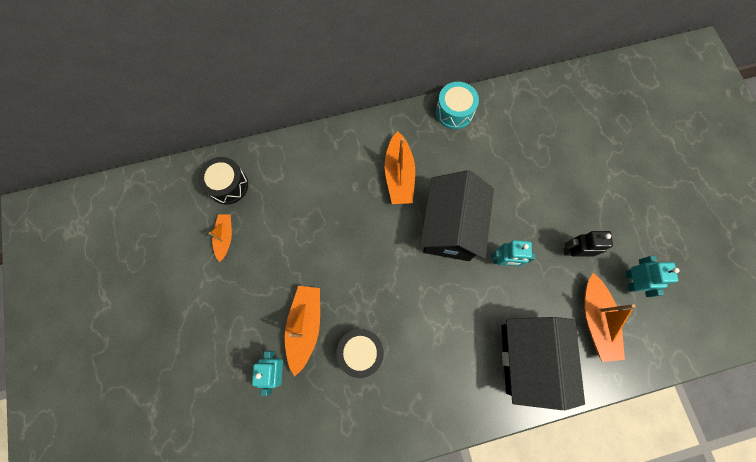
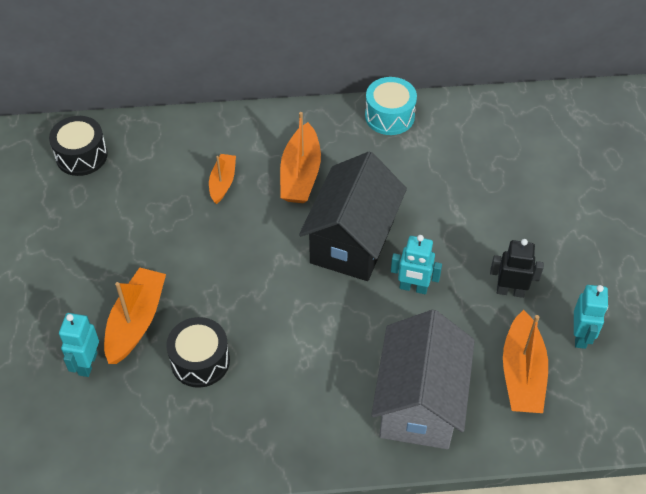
camera: 10 degrees right, 20 degrees down
orange boat [209,214,232,262] -> orange boat moved to [209,154,236,204]
black house [501,317,585,410] -> grey house [371,310,475,449]

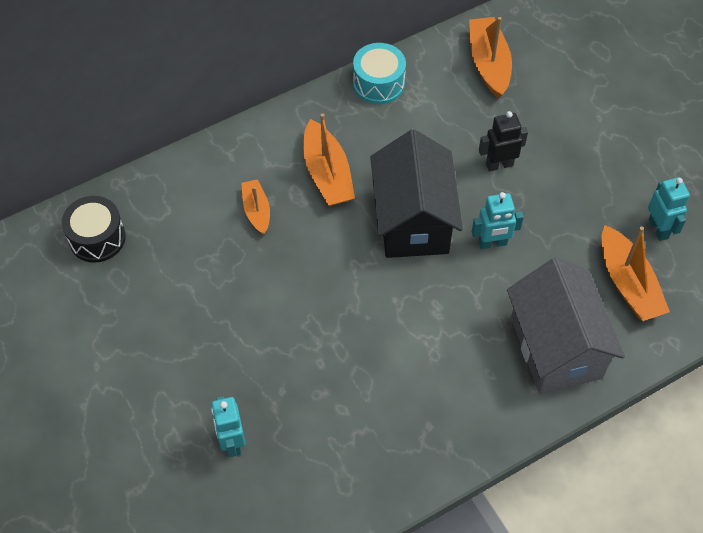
camera: 25 degrees left, 5 degrees up
orange boat [104,268,166,364] -> orange boat moved to [469,17,512,98]
black drum [166,317,230,388] -> none
black robot [490,239,544,298] -> black robot moved to [479,111,528,171]

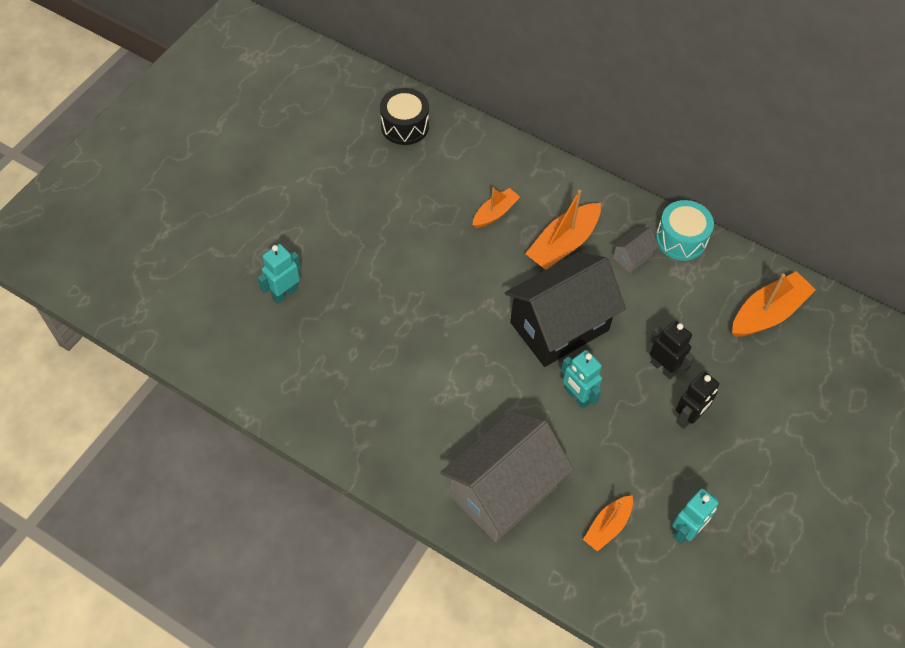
camera: 60 degrees right, 0 degrees up
orange boat [601,225,670,321] -> orange boat [583,495,633,552], size x0.61
none -> grey house [612,227,659,273]
none -> black robot [676,371,719,429]

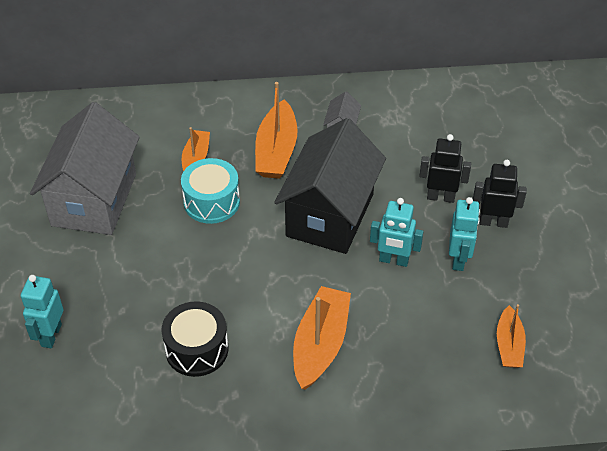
camera: 35 degrees left, 10 degrees down
black drum [380,88,429,145] -> black drum moved to [161,301,228,377]
grey house [441,411,573,542] -> grey house moved to [30,102,140,235]
turquoise drum [656,200,714,261] -> turquoise drum moved to [181,158,240,224]
turquoise robot [672,489,719,544] -> turquoise robot moved to [449,197,480,271]
black robot [676,371,719,429] -> black robot turned 90 degrees counterclockwise [473,160,527,228]
orange boat [732,271,816,337] -> orange boat moved to [293,286,351,390]

